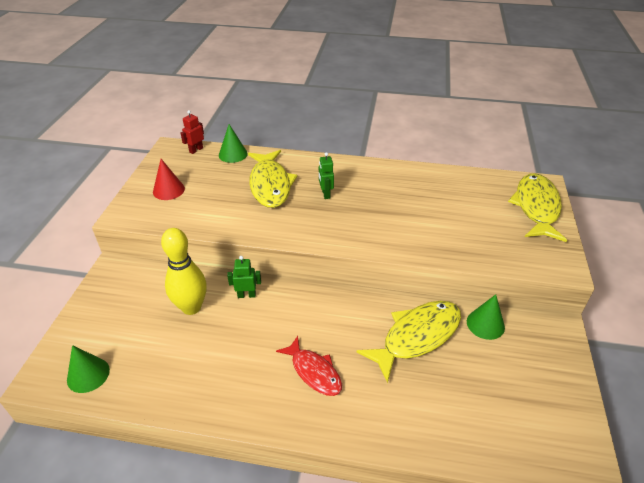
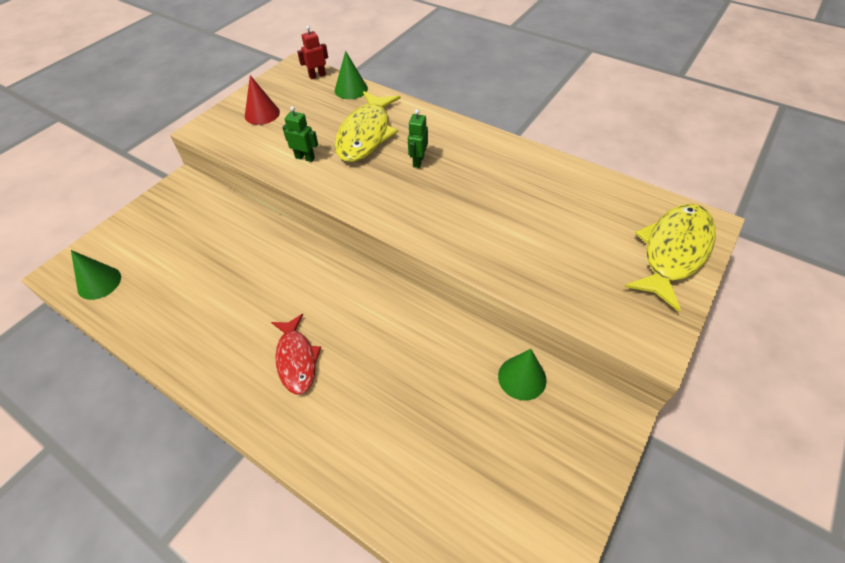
camera: 25 degrees right, 10 degrees up
yellow bowling pin [161,228,207,315] -> none
green robot [227,256,261,298] -> green robot moved to [282,106,318,162]
yellow fish [357,301,461,383] -> none

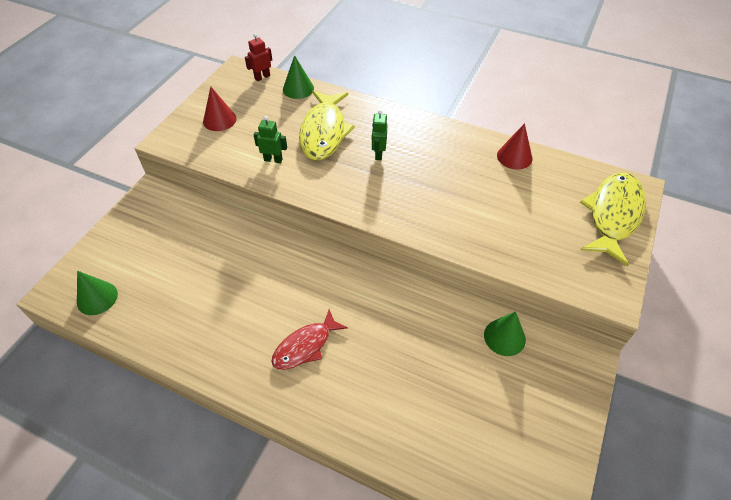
camera: 10 degrees left, 0 degrees up
red fish [271,314,321,395] -> red fish turned 75 degrees clockwise [271,309,348,370]
none -> red cone [497,123,532,170]

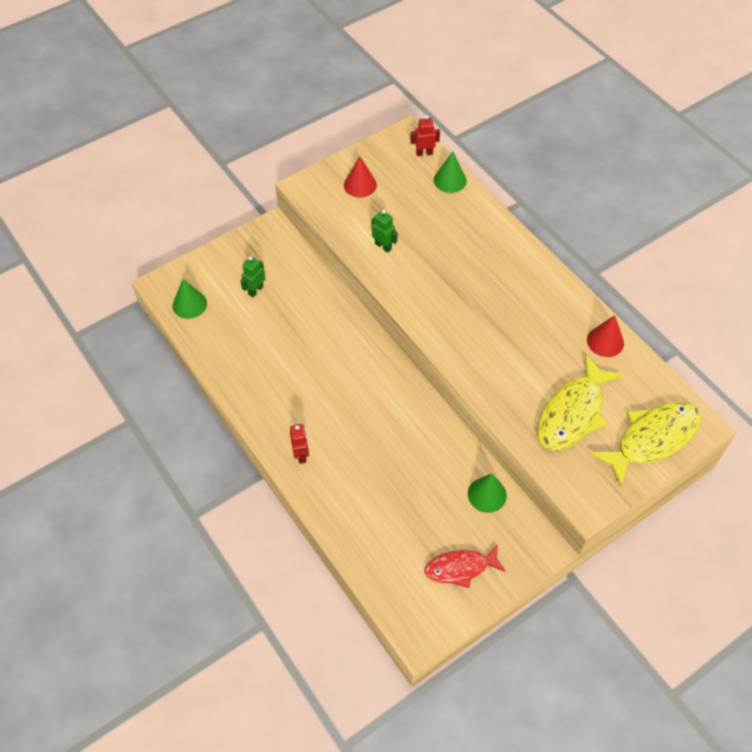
camera: 30 degrees right, 5 degrees up
red fish [271,309,348,370] -> red fish moved to [424,545,506,588]
yellow fish [299,91,355,161] -> yellow fish moved to [537,354,623,451]
green robot [372,110,387,160] -> green robot moved to [240,256,265,297]
none -> red robot [290,424,309,464]

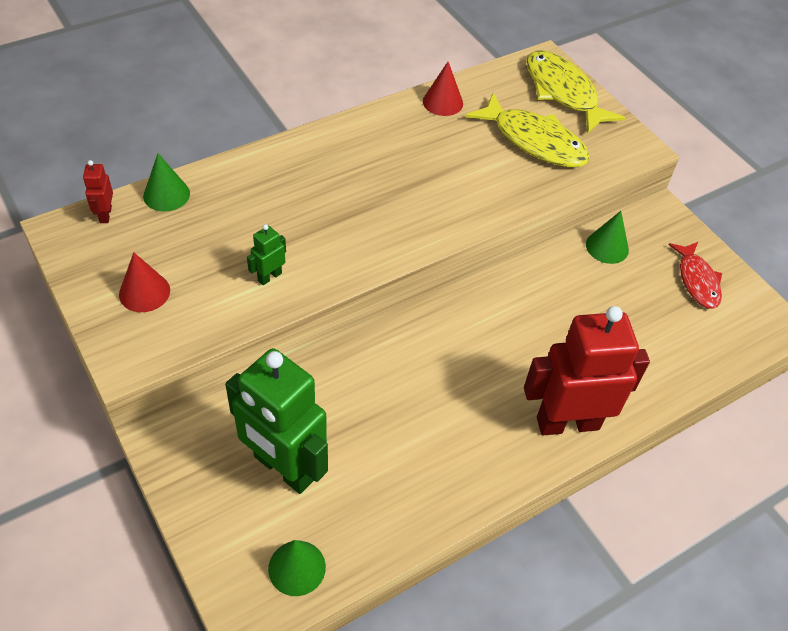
camera: 90 degrees left, 5 degrees down
green robot [240,256,265,297] -> green robot [225,348,328,494], size x2.41
red robot [290,424,309,464] -> red robot [524,306,650,435], size x2.41

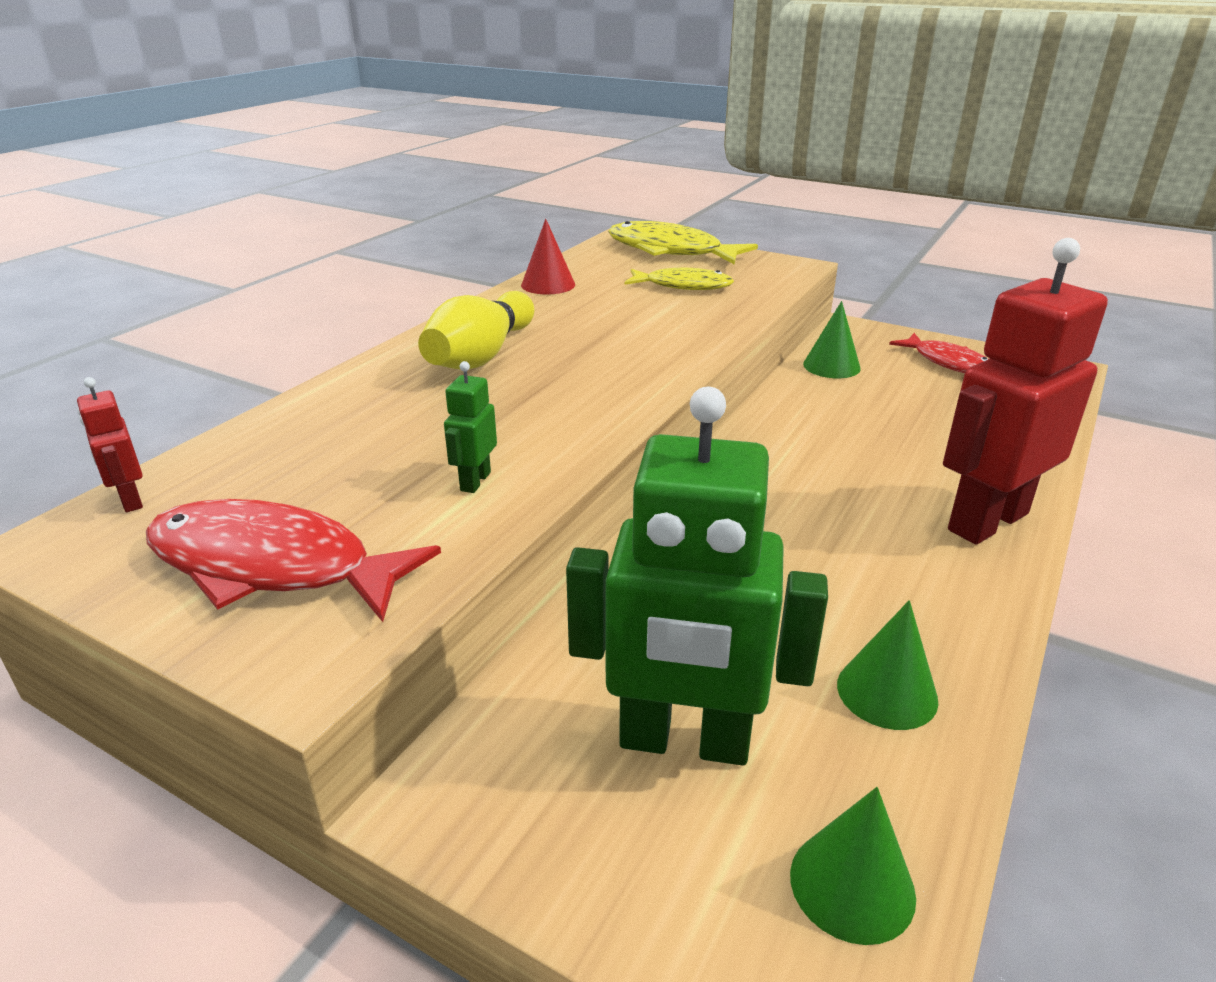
camera: 25 degrees left, 20 degrees down
red cone [119,252,170,312] -> red fish [146,499,441,622]
green cone [143,153,190,212] -> green cone moved to [837,600,938,730]
yellow fish [465,93,590,167] -> yellow fish [625,268,734,290], size x0.63
none -> yellow bowling pin [418,291,534,370]

